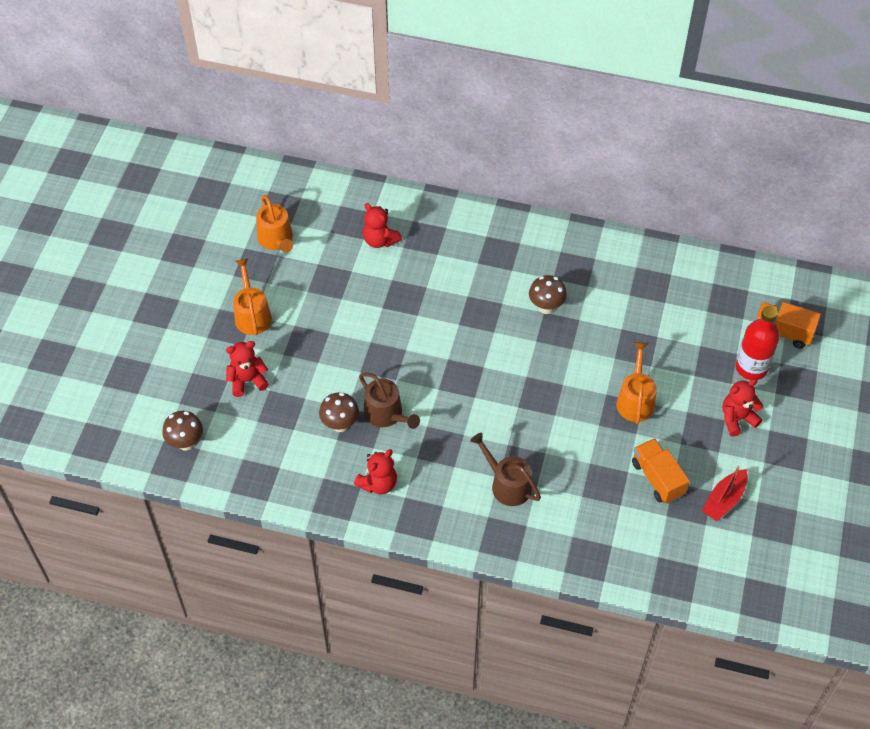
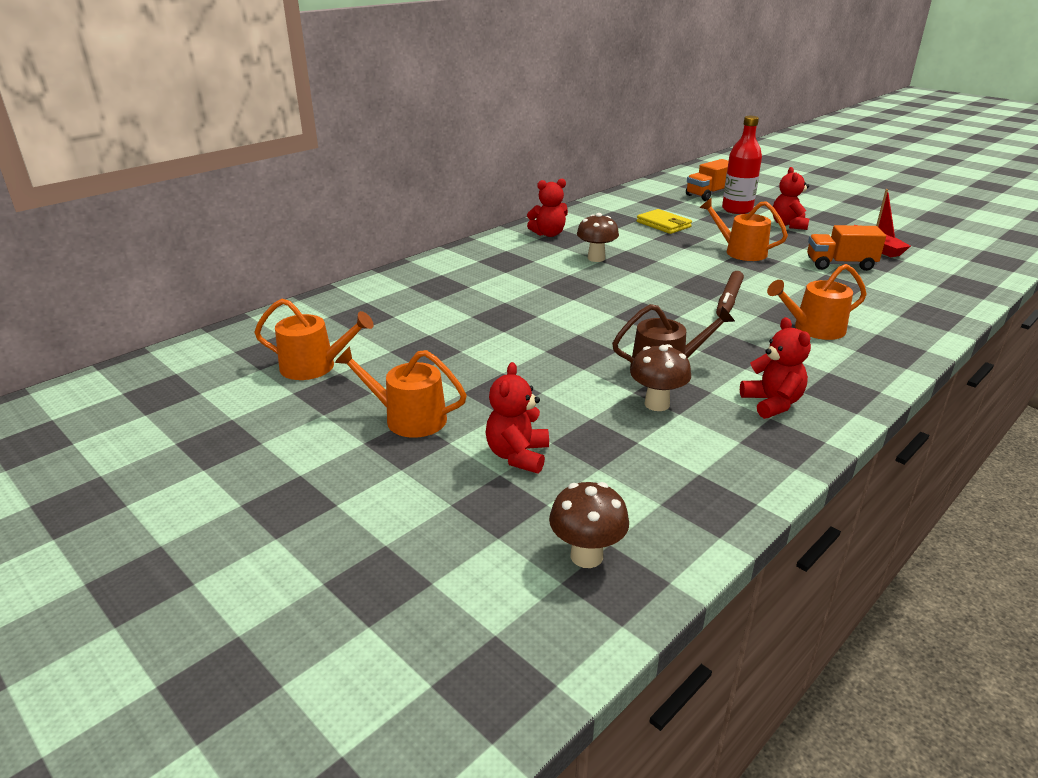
camera: 60 degrees left, 25 degrees down
red teddy bear [363,203,402,248] -> red teddy bear moved to [527,179,568,237]
brown watering can [470,433,541,506] -> orange watering can [767,264,867,340]
none -> yellow wallet [637,209,692,234]
none -> brown marker [716,271,744,316]

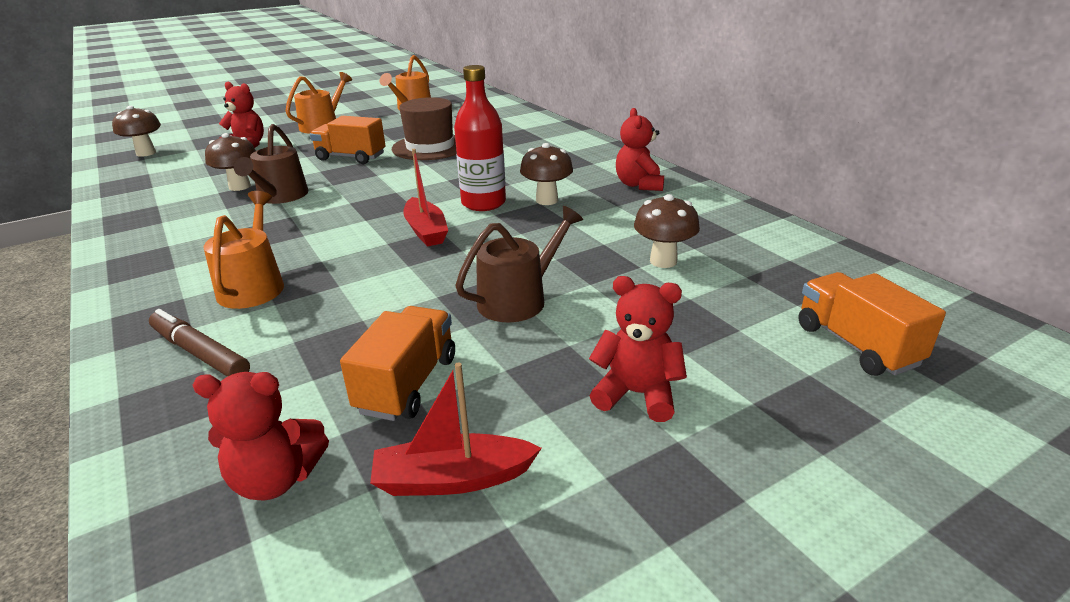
camera: 105 degrees right, 0 degrees up
yellow wallet [637,209,692,234] -> brown mushroom [634,194,700,268]
orange watering can [700,198,788,261] -> brown watering can [455,206,583,322]
brown marker [716,271,744,316] -> brown marker moved to [149,309,250,377]
red bottle [722,116,762,214] -> red bottle moved to [454,65,506,211]
red teddy bear [740,317,811,419] -> red teddy bear moved to [193,372,329,501]
none -> orange truck [310,116,386,164]
none -> brown hat [392,97,457,160]
none -> red boat [403,149,448,247]

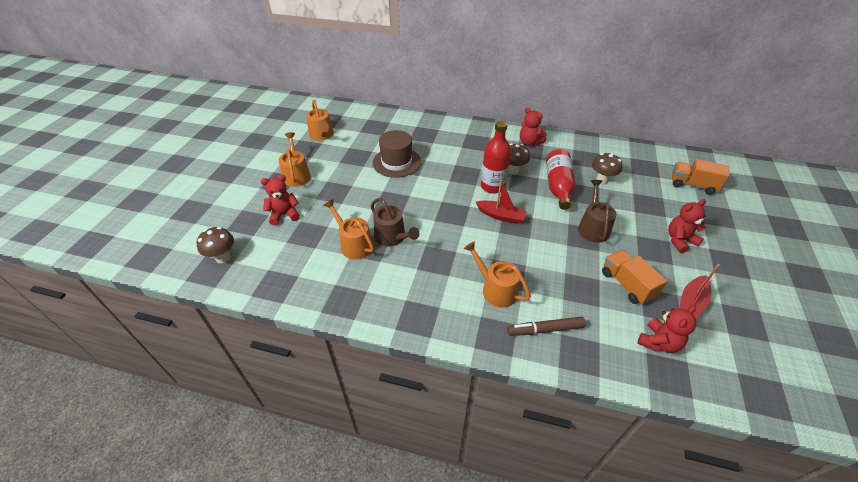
camera: 45 degrees left, 15 degrees up
brown mushroom [205,133,256,191] -> orange watering can [324,199,374,259]
orange truck [310,116,386,164] -> none
none -> red bottle [546,149,575,210]

